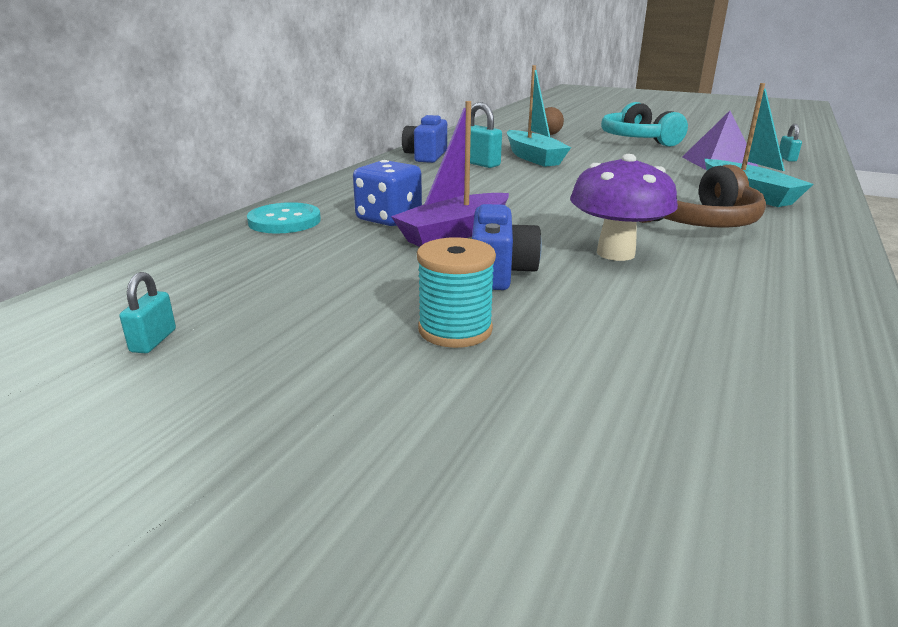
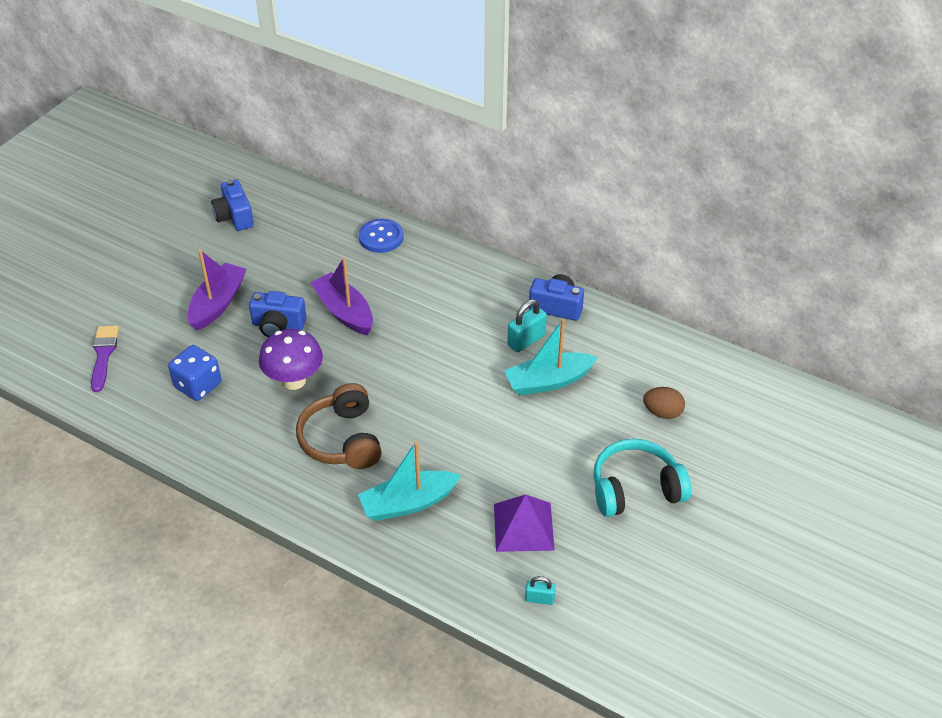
camera: 95 degrees right, 20 degrees up
turquoise padlock [120,272,176,353] -> blue camera [211,179,254,231]
turquoise button [247,202,321,234] -> blue button [359,219,404,253]
blue dice [353,160,422,226] -> blue dice moved to [168,345,221,401]
turquoise spool [417,237,496,348] -> purple boat [187,250,247,331]
none -> purple brush [91,326,119,392]

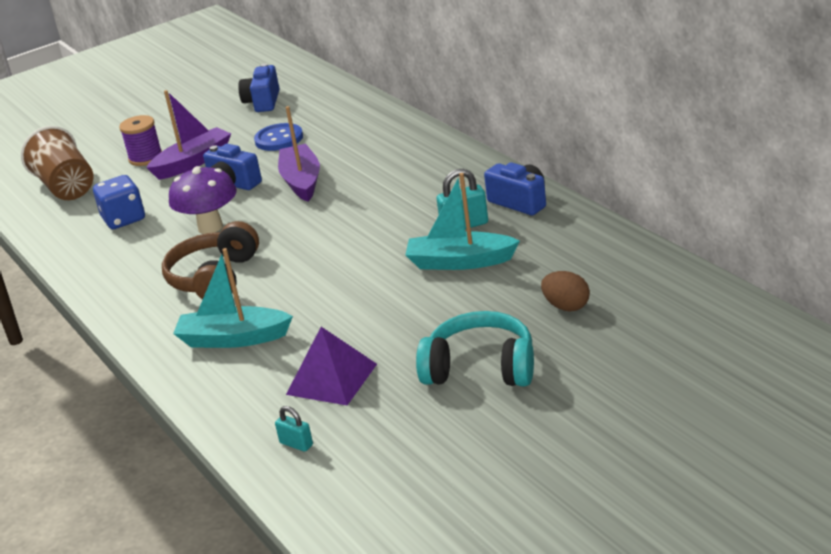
camera: 30 degrees right, 15 degrees down
purple brush [91,326,119,392] -> brown cup [21,126,93,200]
blue button [359,219,404,253] -> blue button moved to [254,123,303,151]
none -> purple spool [119,115,162,166]

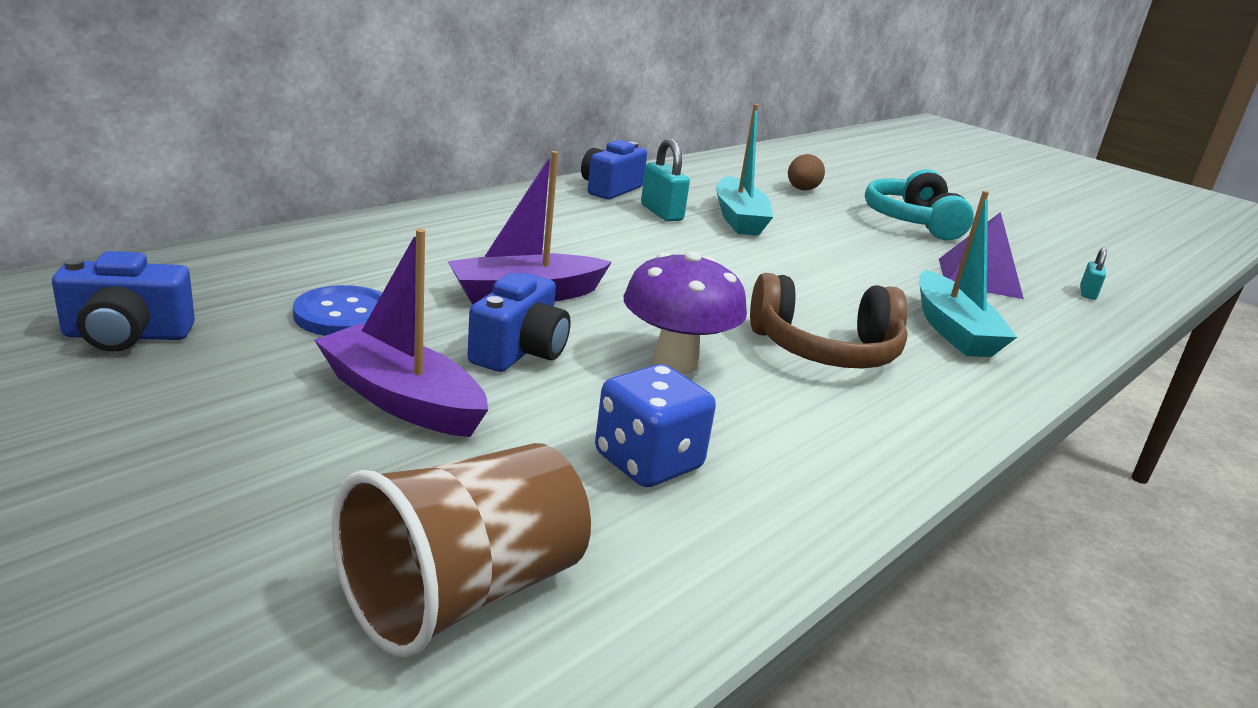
camera: 110 degrees left, 5 degrees down
purple spool [119,115,162,166] -> none

